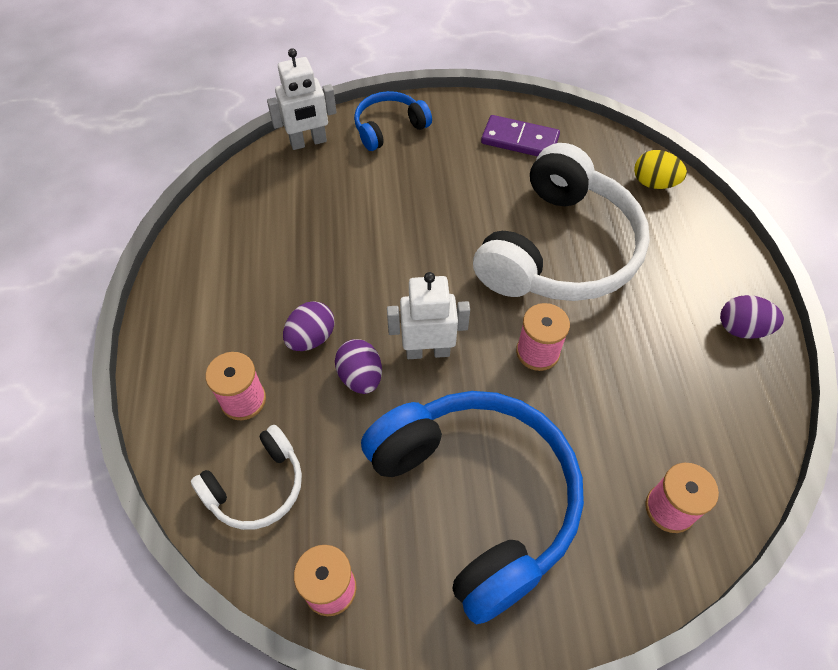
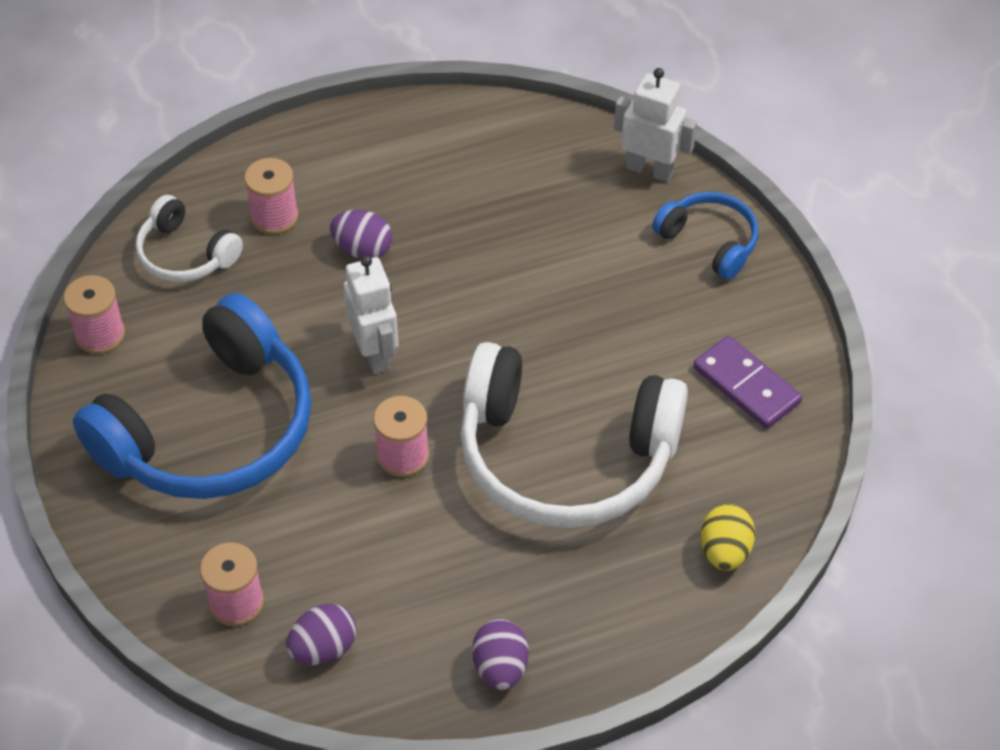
camera: 75 degrees right, 5 degrees down
white robot [267,48,337,150] -> white robot turned 150 degrees clockwise [614,68,697,182]
purple egg [335,339,382,394] -> purple egg moved to [286,604,357,665]
purple domino [481,115,560,157] -> purple domino turned 45 degrees counterclockwise [693,336,802,429]

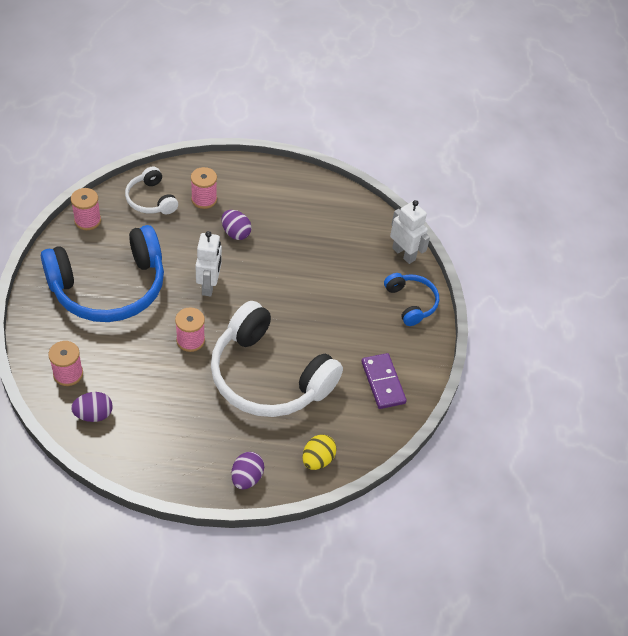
camera: 20 degrees right, 0 degrees up
purple egg [472,619,529,690] -> purple egg moved to [231,452,264,490]

